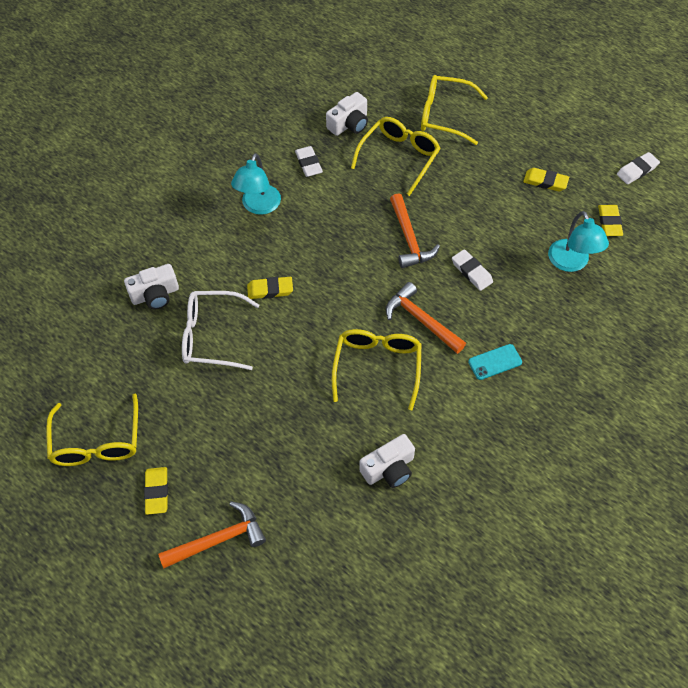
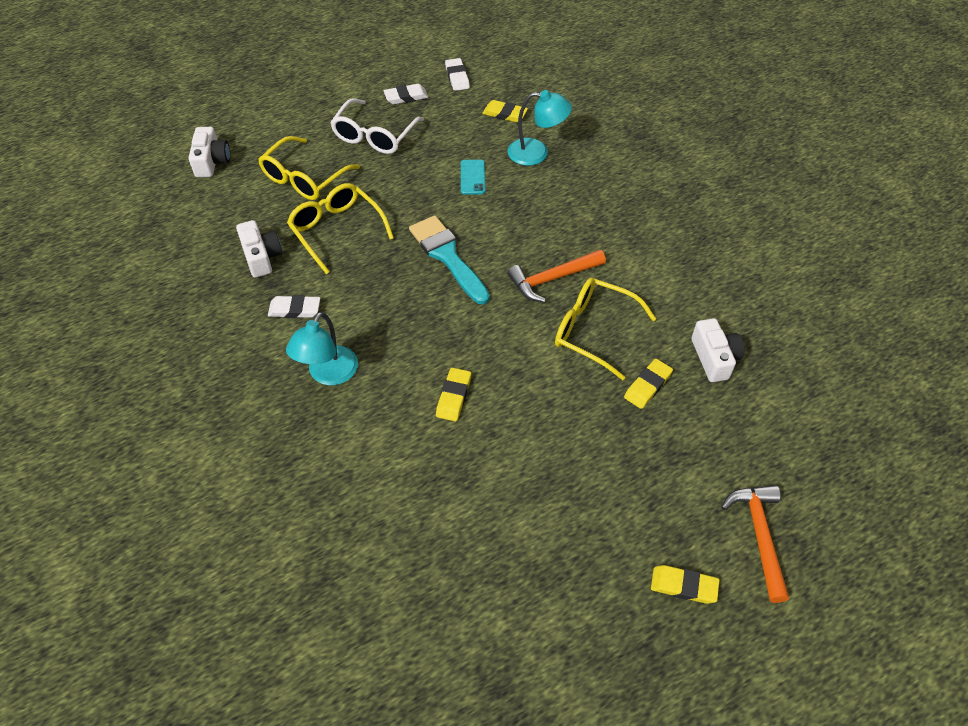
camera: 70 degrees left, 5 degrees down
yellow glasses [46,394,138,466] -> none
white camera [124,264,179,309] -> white camera moved to [189,127,230,177]
white glasses [182,291,259,370] -> white glasses moved to [330,98,424,154]
turquoise lamp [231,153,281,215] -> turquoise lamp turned 75 degrees clockwise [286,312,358,385]
orange hammer [390,193,440,268] -> turquoise brush [409,215,490,304]
white eraser [452,249,493,291] -> white eraser moved to [384,84,428,104]
turquoise phone [468,344,522,380] -> turquoise phone moved to [461,160,485,195]
yellow eraser [523,168,569,191] -> yellow eraser moved to [624,359,673,409]

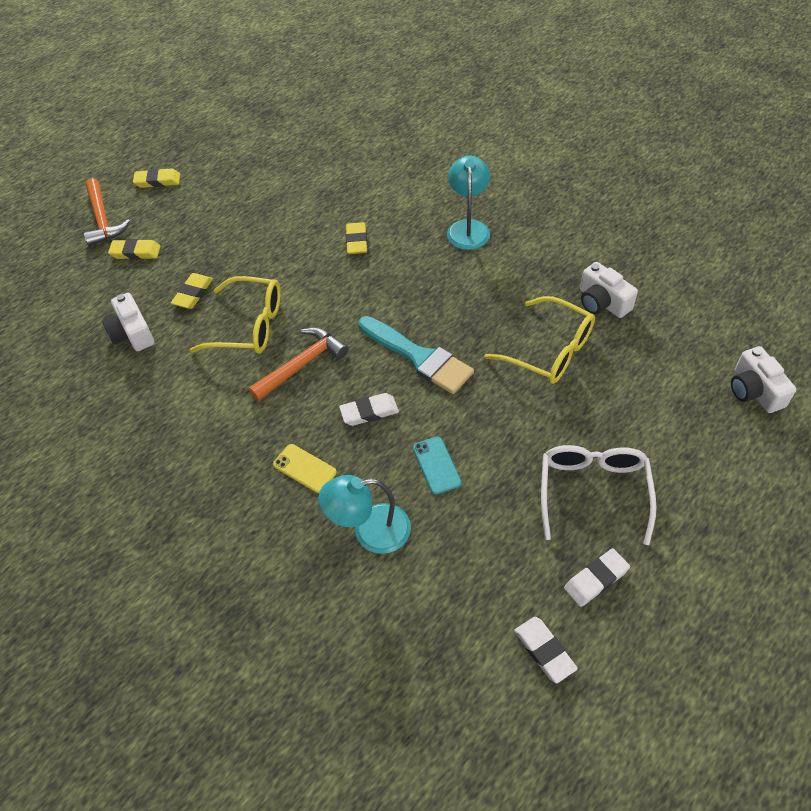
camera: 165 degrees right, 0 degrees up
yellow glasses [258,136,360,200] -> none
white eraser [268,295,320,318] -> white eraser moved to [339,393,399,426]
yellow eraser [482,100,528,122] -> yellow eraser moved to [108,239,161,260]
none -> yellow phone [273,444,337,493]

